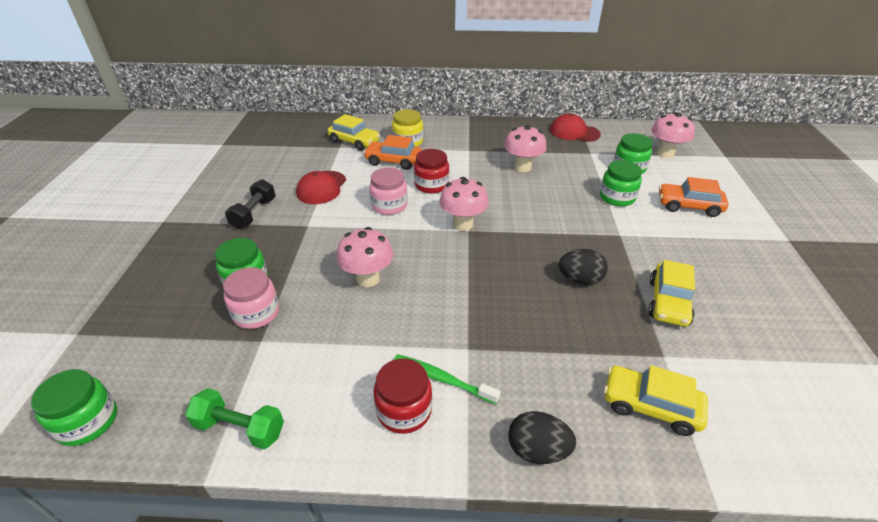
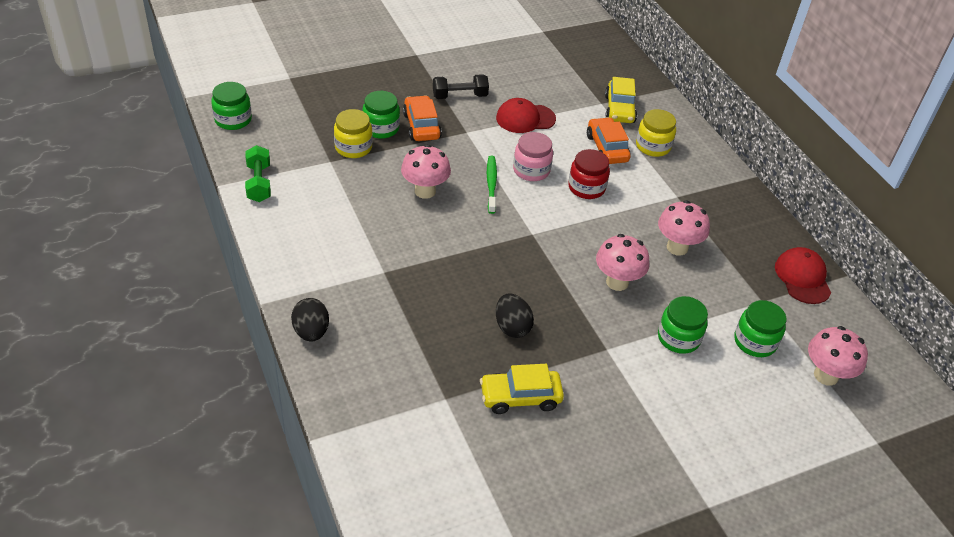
camera: 60 degrees right, 5 degrees up
pink jar [223,267,279,329] -> yellow jar [334,109,373,158]
red jar [374,358,432,434] -> none
green toothbrush [394,354,500,404] -> green toothbrush moved to [487,156,497,214]
pink mushroom [439,177,489,231] -> pink mushroom moved to [596,234,649,291]
yellow car [604,365,708,436] -> none
orange car [659,177,729,217] -> orange car moved to [403,95,442,141]

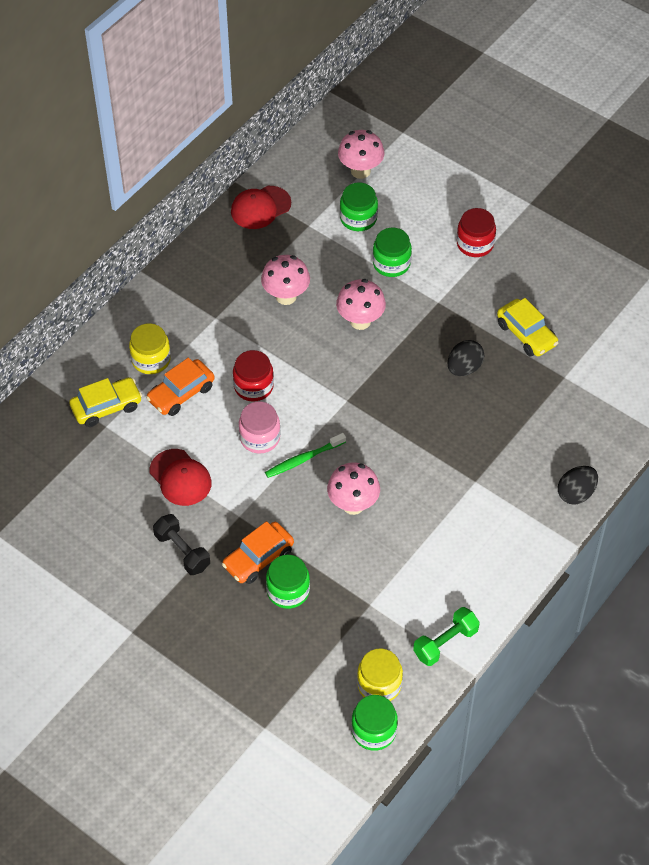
camera: 115 degrees left, 10 degrees up
yellow jar [334,109,373,158] -> yellow jar moved to [357,648,403,701]
none -> red jar [457,208,496,257]

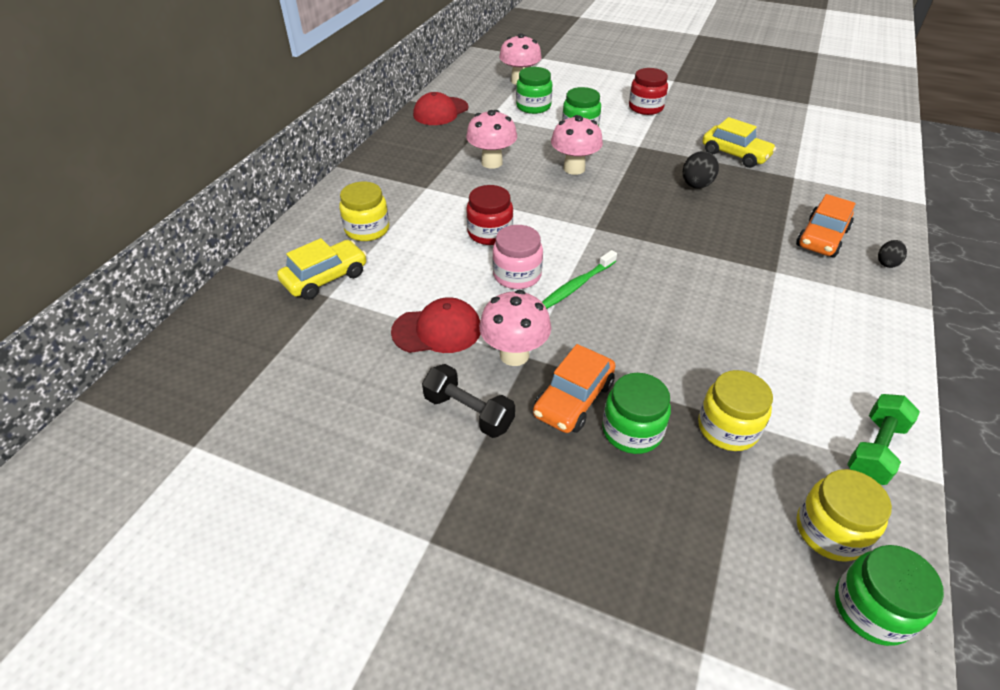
camera: 15 degrees left, 10 degrees down
orange car [146,358,215,416] -> orange car moved to [796,194,856,257]
red cap [150,449,211,506] -> red cap turned 45 degrees counterclockwise [391,297,481,353]
pink mushroom [327,463,380,515] -> pink mushroom moved to [479,290,551,366]
black egg [558,466,598,505] -> black egg [878,240,907,268], size x0.62
none -> yellow jar [698,370,773,451]

